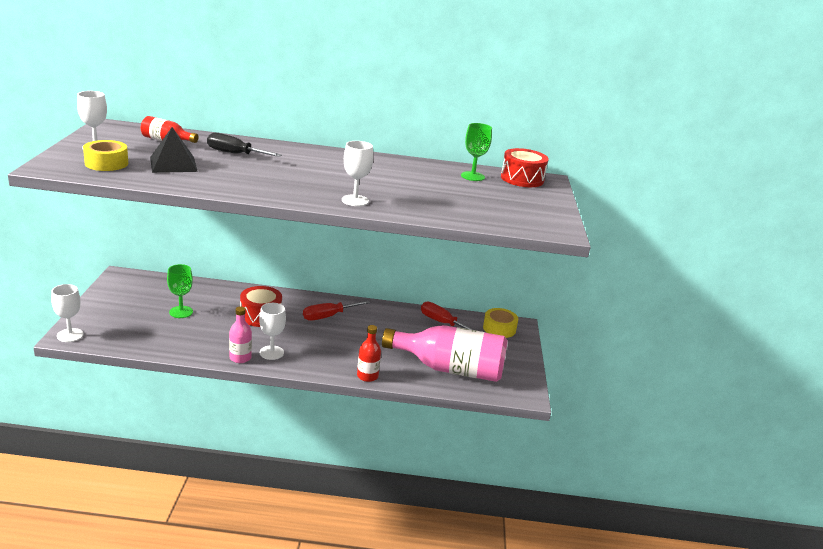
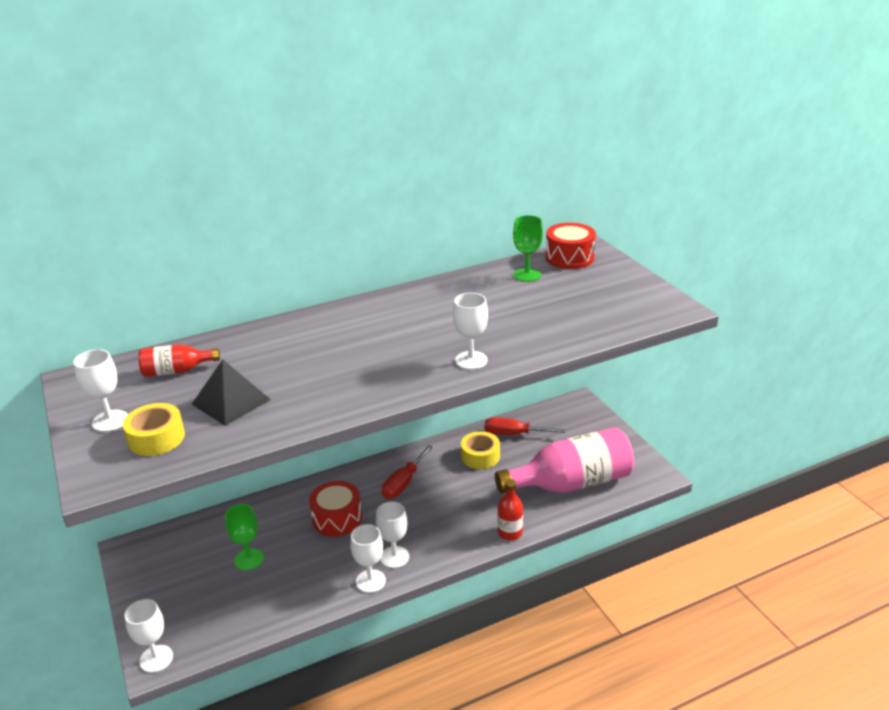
camera: 25 degrees left, 5 degrees up
black screwdriver [207,133,282,157] -> none
pink bottle [229,306,252,363] -> white goblet [350,524,386,593]
yellow tape [483,308,518,338] -> yellow tape moved to [461,431,500,469]

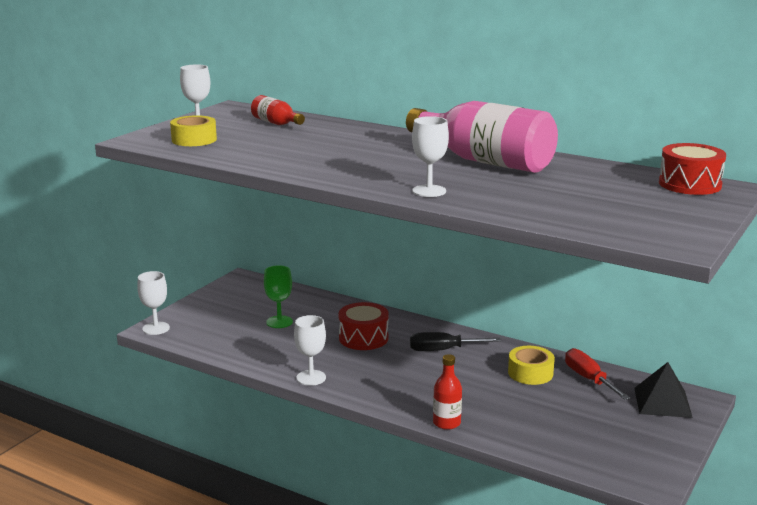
camera: 55 degrees right, 10 degrees down
black pyramid [192,359,271,426] -> black pyramid moved to [634,362,693,418]
white goblet [376,501,409,568] -> none
red screwdriver [382,445,433,499] -> black screwdriver [410,332,501,351]
pink bottle [495,427,634,494] -> pink bottle moved to [406,101,558,173]
green goblet [513,215,543,282] -> none

